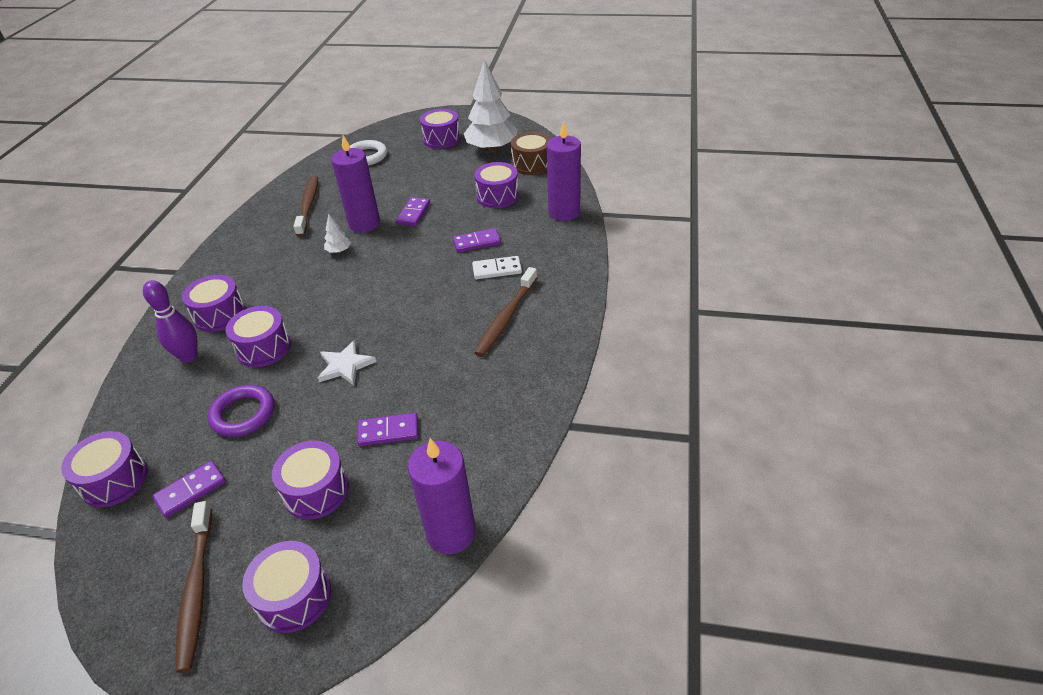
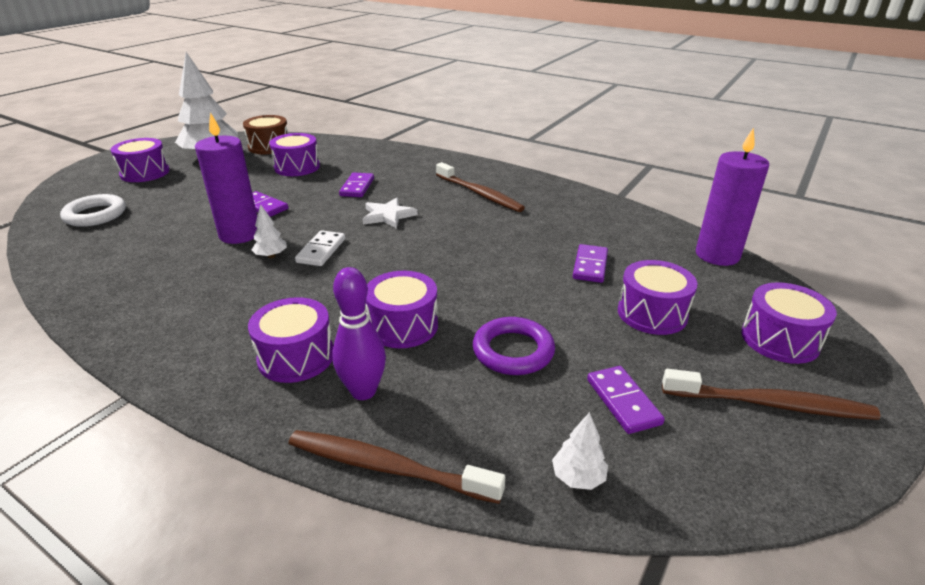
camera: 70 degrees left, 10 degrees down
purple drum [61,431,148,507] -> white tree [552,412,608,490]
brown toothbrush [294,176,318,237] -> brown toothbrush moved to [289,430,505,504]
white star [318,340,376,385] -> white star moved to [363,198,418,229]
white domino [472,256,522,279] -> white domino moved to [295,230,345,266]
purple candle [547,121,581,221] -> none

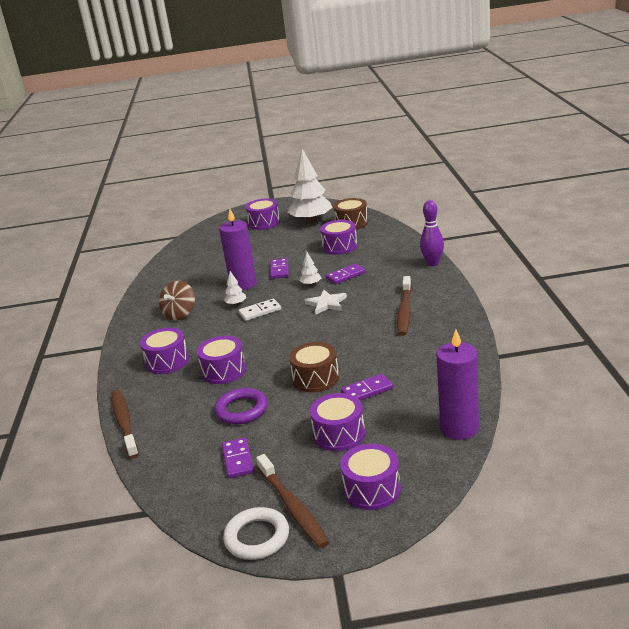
camera: 55 degrees right, 5 degrees down
white ring [60,194,126,227] -> white ring moved to [223,507,289,560]
purple bowling pin [332,267,386,400] -> purple bowling pin moved to [420,200,444,266]
white tree [552,412,608,490] -> white tree moved to [299,252,321,286]
purple domino [587,366,665,434] -> purple domino turned 45 degrees counterclockwise [222,437,254,478]
none -> brown spinning top [159,281,195,320]
none -> brown drum [289,342,339,393]

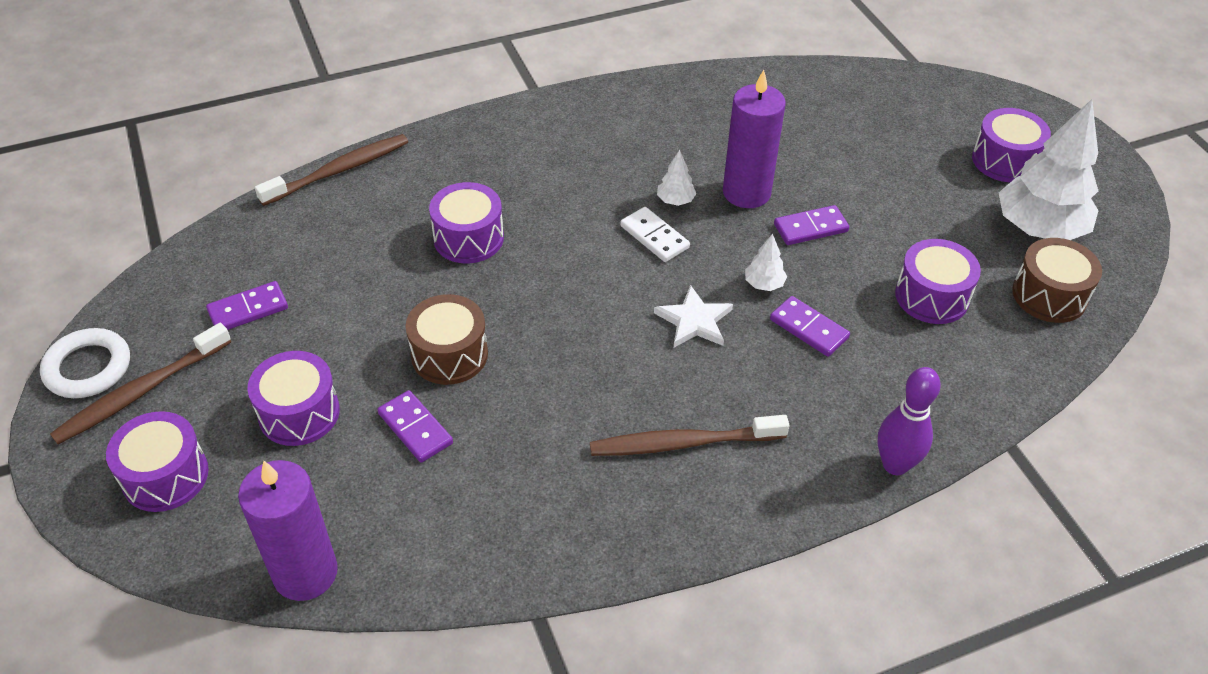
camera: 70 degrees right, 20 degrees up
purple drum [140,328,189,374] -> none
brown spinning top [159,281,195,320] -> none
purple ring [214,388,268,424] -> none

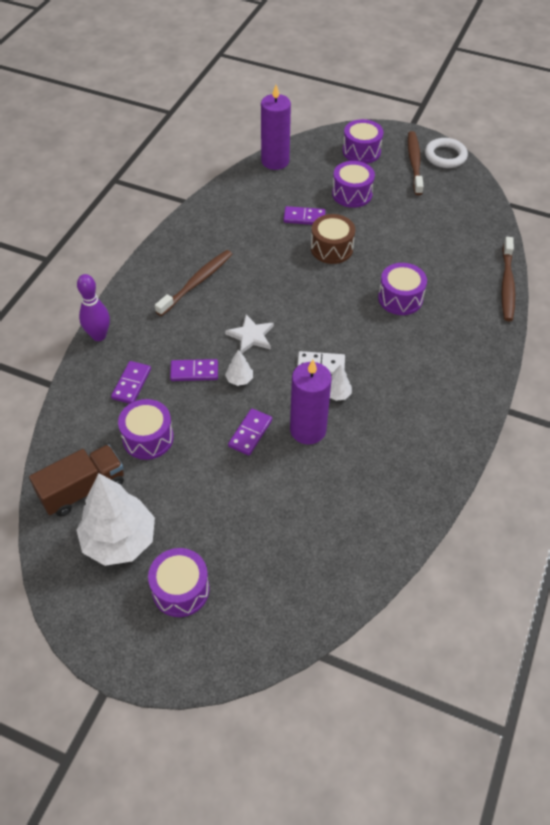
camera: 135 degrees right, 5 degrees up
purple domino [206,281,288,330] -> purple domino moved to [111,361,151,404]
brown drum [1012,238,1102,323] -> brown truck [29,444,124,517]

